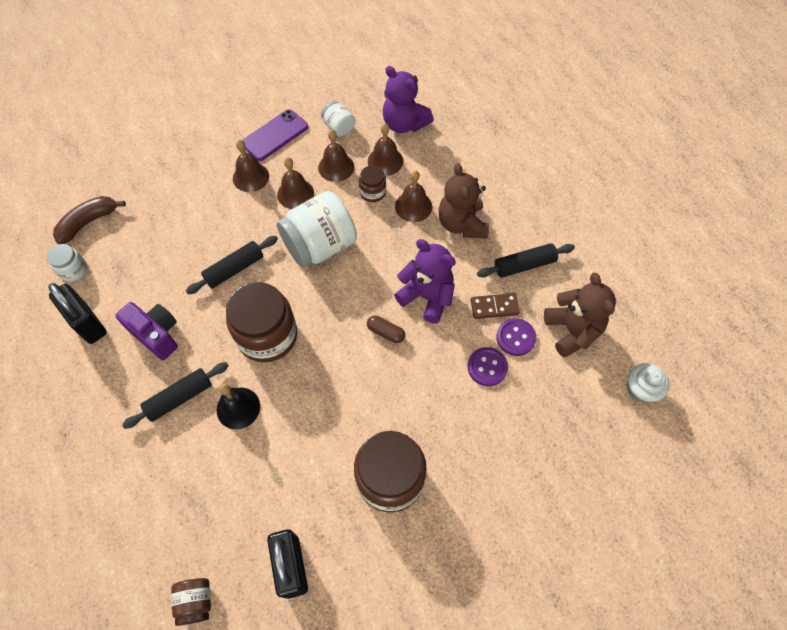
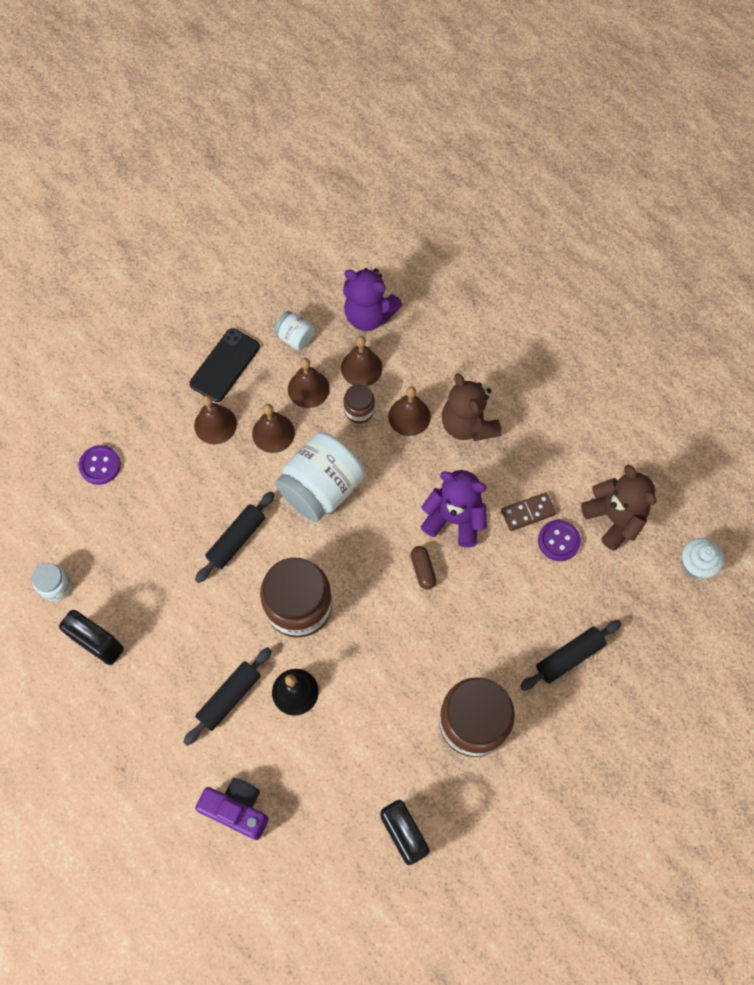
camera: 15 degrees left, 5 degrees up
brown banana [53,196,126,244] -> none
purple camera [115,302,178,360] -> purple camera moved to [195,778,269,840]
brown jar [171,578,211,626] -> none
purple phone [242,109,308,161] -> black phone [189,328,260,402]
brown capsule [367,315,405,343] -> brown capsule turned 60 degrees clockwise [411,546,436,590]
purple button [467,347,508,386] -> purple button moved to [78,445,121,485]
black rolling pin [477,243,575,278] -> black rolling pin moved to [520,620,622,690]

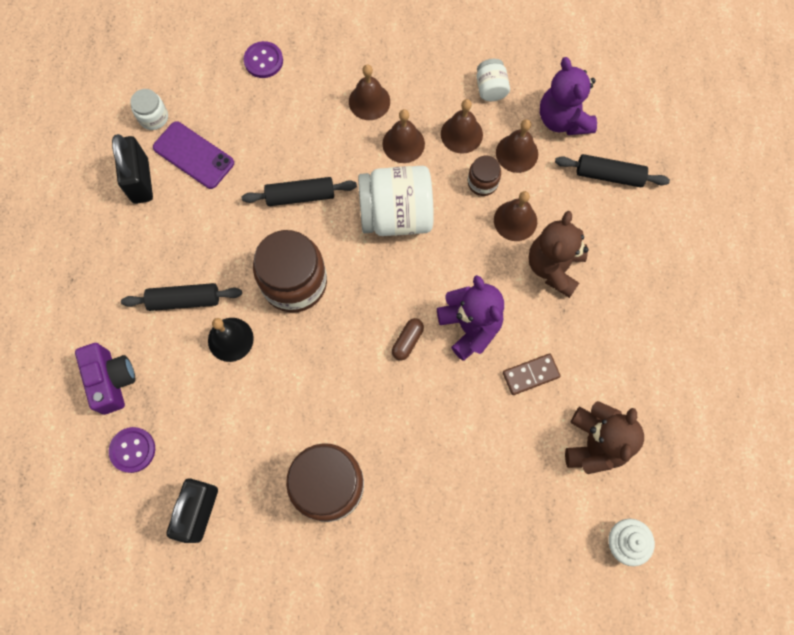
camera: 45 degrees right, 5 degrees up
black phone [189,328,260,402] -> none
brown domino [501,492,556,531] -> brown domino turned 45 degrees counterclockwise [503,353,561,395]
black rolling pin [520,620,622,690] -> black rolling pin moved to [555,154,670,187]
purple button [538,520,581,561] -> purple button moved to [109,427,155,473]
none -> purple phone [153,121,234,189]

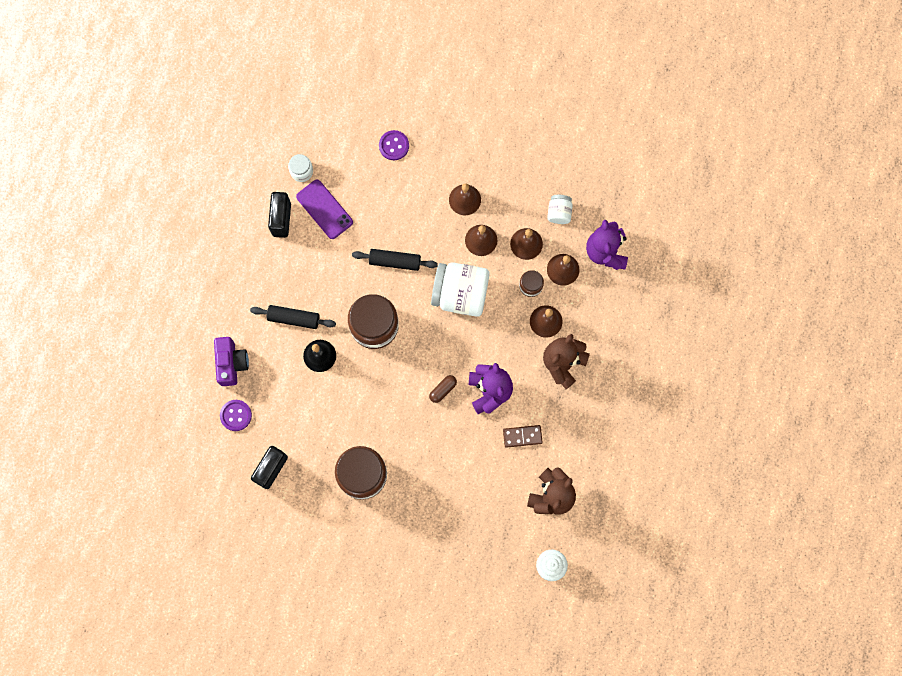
camera: 15 degrees right, 5 degrees up
black rolling pin [555,154,670,187] -> none

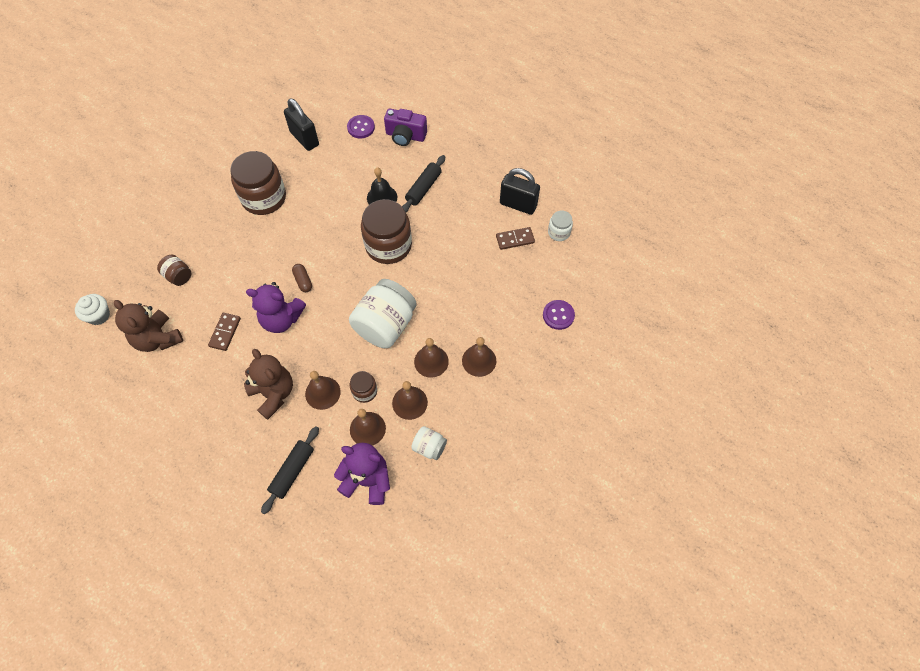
camera: 110 degrees right, 15 degrees down
purple phone [296,180,353,239] -> brown domino [496,227,535,250]
black rolling pin [352,249,438,271] -> black rolling pin moved to [261,426,319,514]
none -> brown jar [157,255,191,286]

